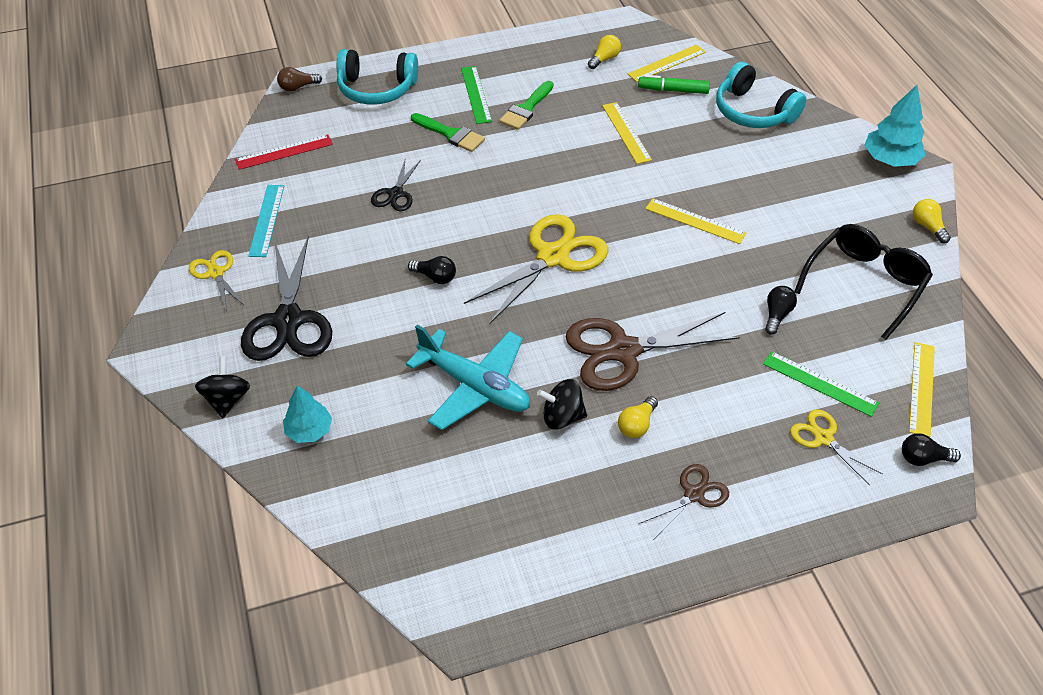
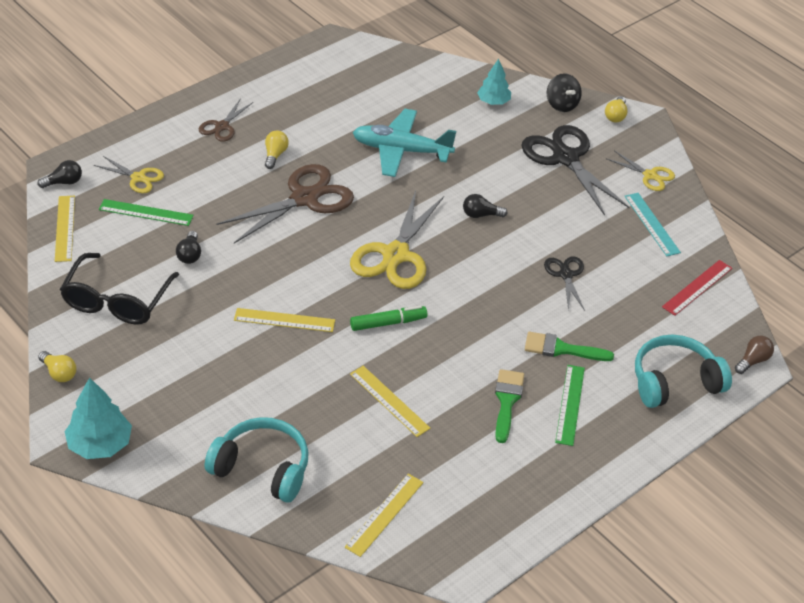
camera: 155 degrees right, 5 degrees down
green ruler [461,66,492,124] -> green ruler turned 45 degrees clockwise [555,365,585,446]
black spinning top [537,379,587,430] -> none
yellow light bulb [588,35,621,69] -> yellow light bulb moved to [605,96,627,123]
green marker [638,75,710,94] -> green marker moved to [350,306,428,331]

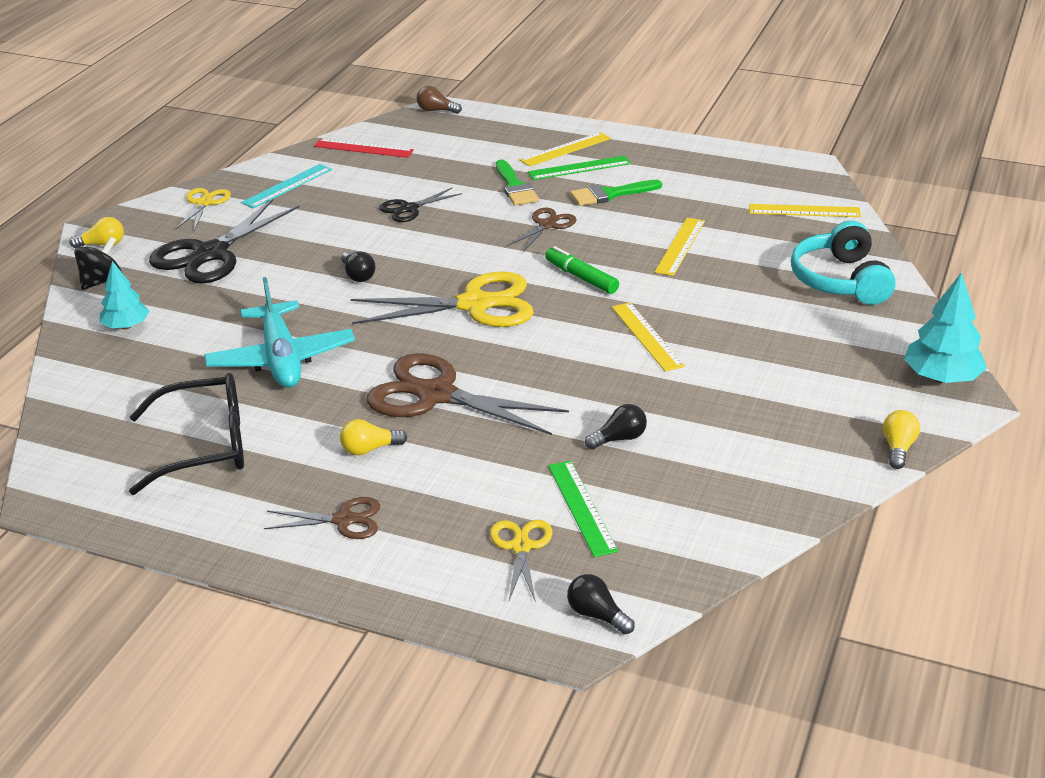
camera: 115 degrees left, 10 degrees down
yellow ruler [55,196,75,262] -> yellow ruler moved to [519,132,611,167]
black glasses [60,253,179,325] -> black glasses moved to [129,373,244,495]
turquoise headphones [635,335,732,408] -> none
none -> brown scissors [507,208,577,252]

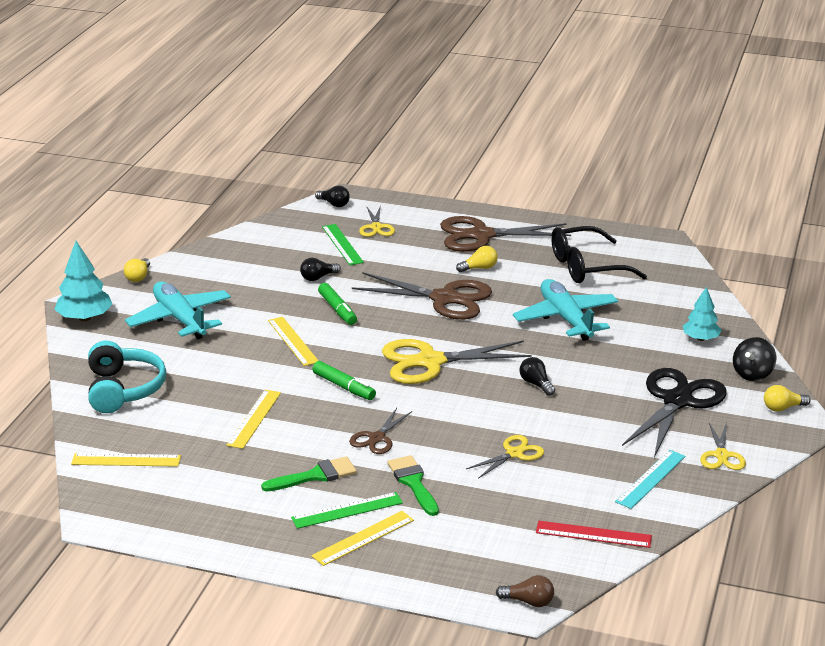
camera: 175 degrees right, 5 degrees down
brown scissors [264,497,380,539] -> brown scissors [440,216,571,252], size x1.92
black scissors [379,188,462,222] -> yellow scissors [466,435,544,479]
none -> turquoise plane [125,281,231,339]
none -> green marker [318,283,357,325]

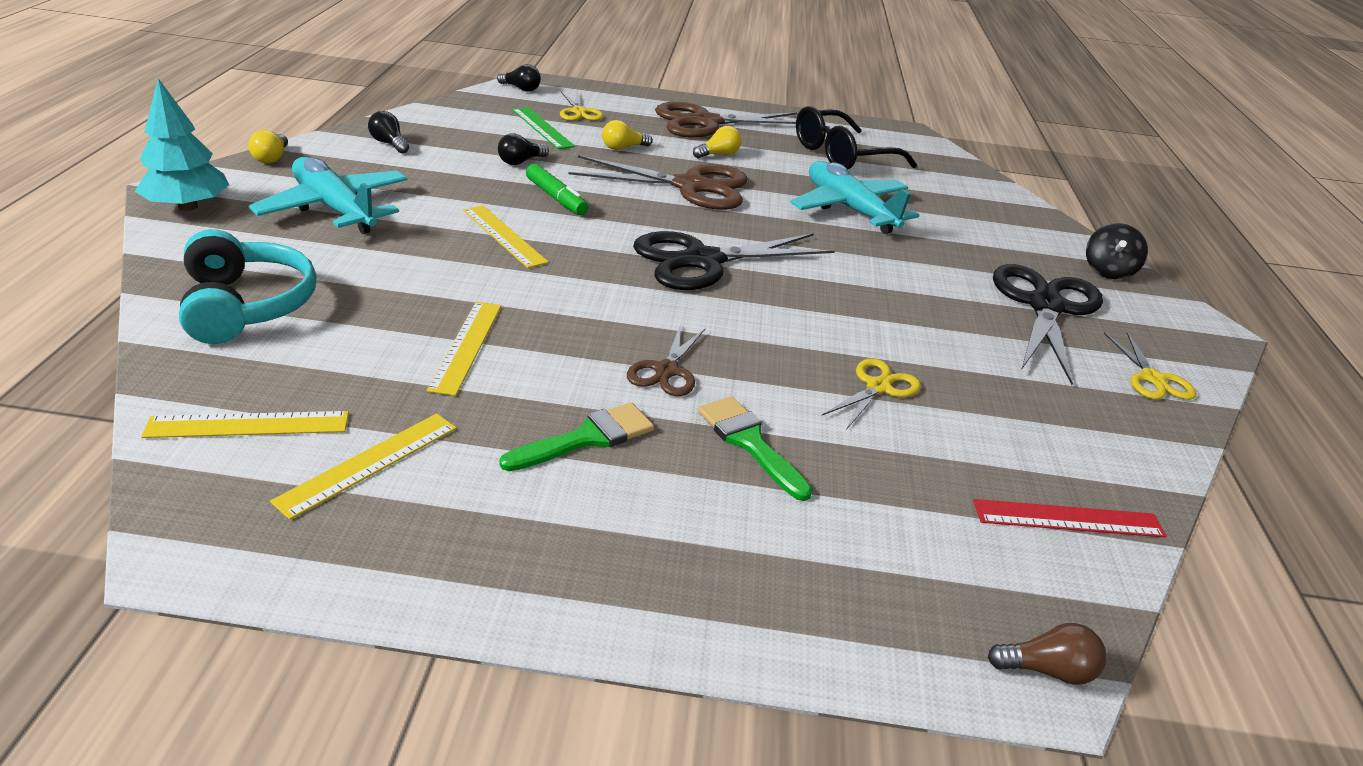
camera: 15 degrees left, 5 degrees up
green ruler [291,492,403,529] -> none
green marker [312,361,376,400] -> none
yellow ruler [312,511,414,566] -> yellow ruler moved to [270,414,457,520]
yellow scissors [382,339,532,384] -> black scissors [633,231,835,290]
black light bulb [520,357,555,396] -> black light bulb moved to [368,111,409,154]
turquoise ruler [615,450,685,509] -> none
turquoise tree [683,287,721,341] -> none
yellow light bulb [764,385,811,412] -> yellow light bulb moved to [602,120,653,150]

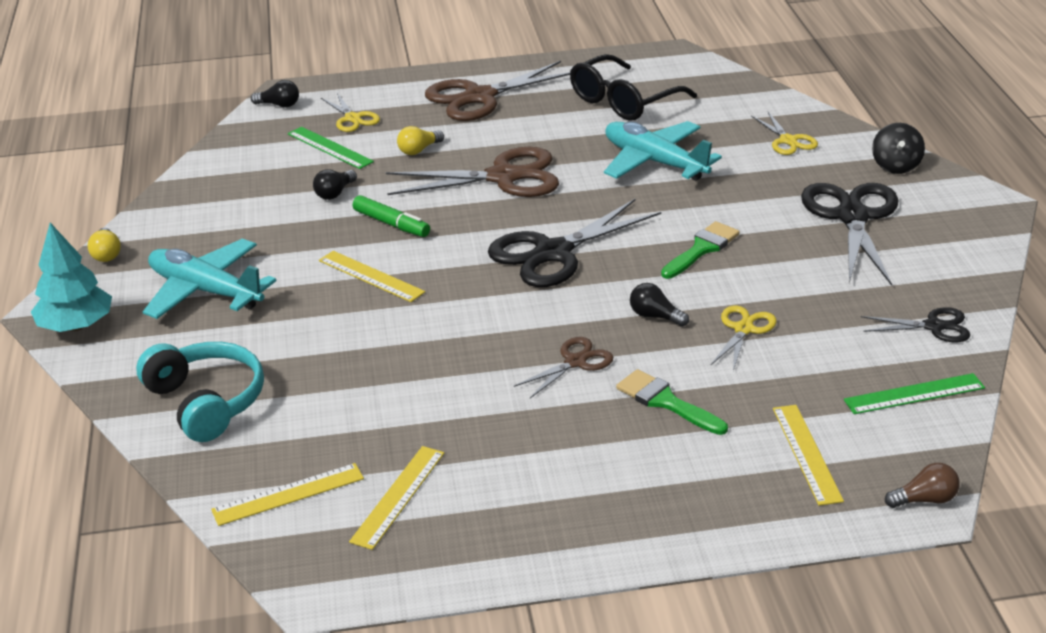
camera: 10 degrees left, 0 degrees up
black light bulb [368,111,409,154] -> black light bulb moved to [630,283,689,327]
yellow ruler [427,302,501,396] -> yellow ruler moved to [773,405,844,506]
green brush [499,402,654,471] -> green brush moved to [661,221,740,279]
brown scissors [627,324,706,396] -> brown scissors turned 135 degrees counterclockwise [514,337,613,398]
yellow light bulb [693,126,742,159] -> none
red ruler [973,499,1166,537] -> green ruler [844,373,985,414]
yellow scissors [1104,332,1197,400] -> yellow scissors moved to [751,112,818,155]
none -> black scissors [861,307,970,342]

